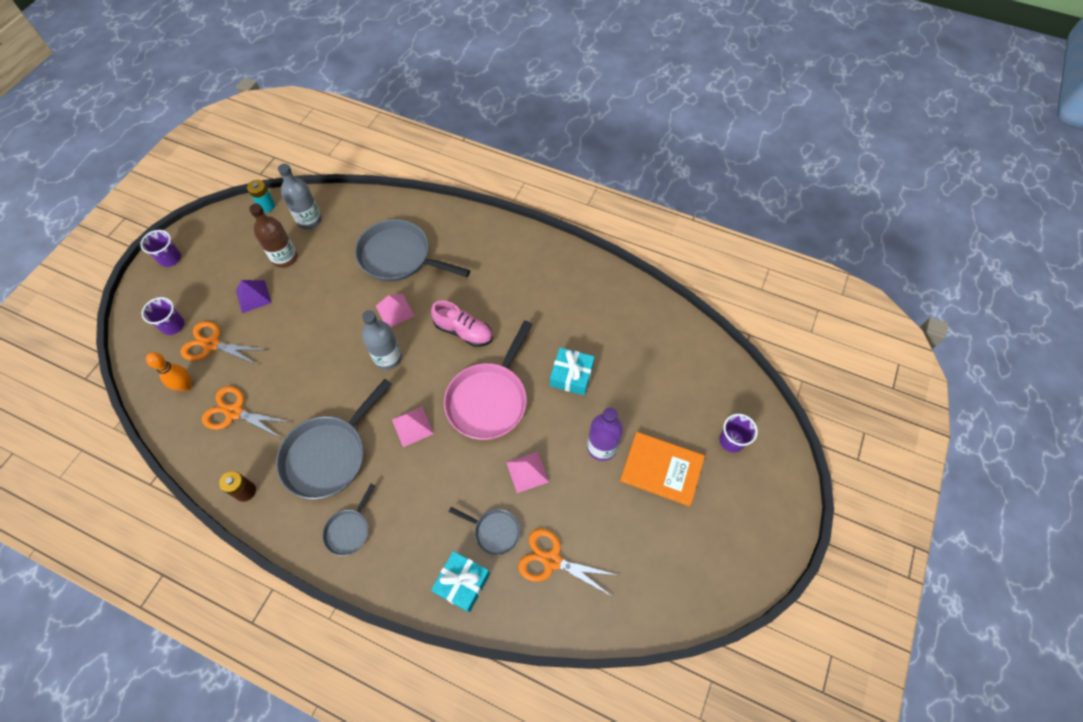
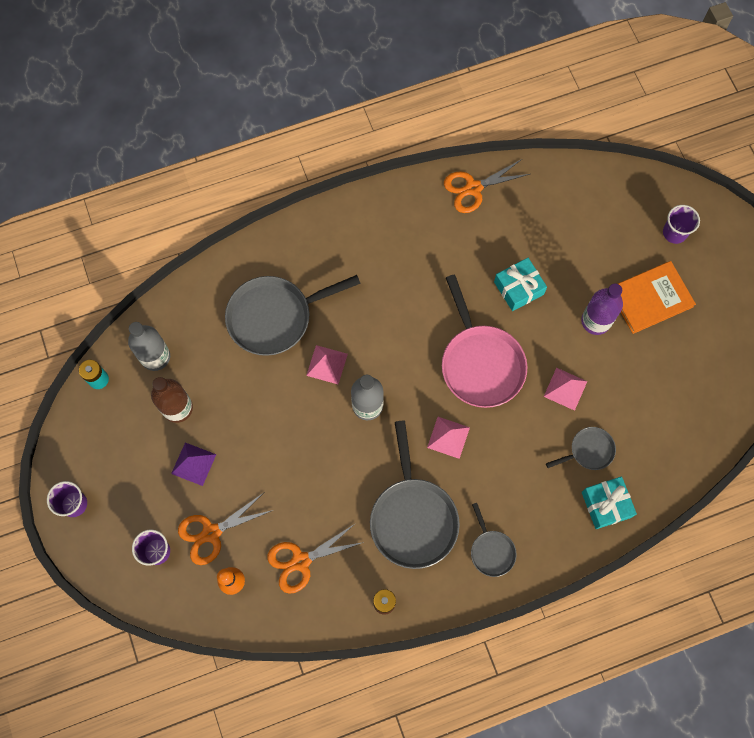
camera: 45 degrees left, 10 degrees up
pink shoe [431,301,493,347] -> none
orange scissors [518,529,617,596] -> orange scissors moved to [444,159,530,213]

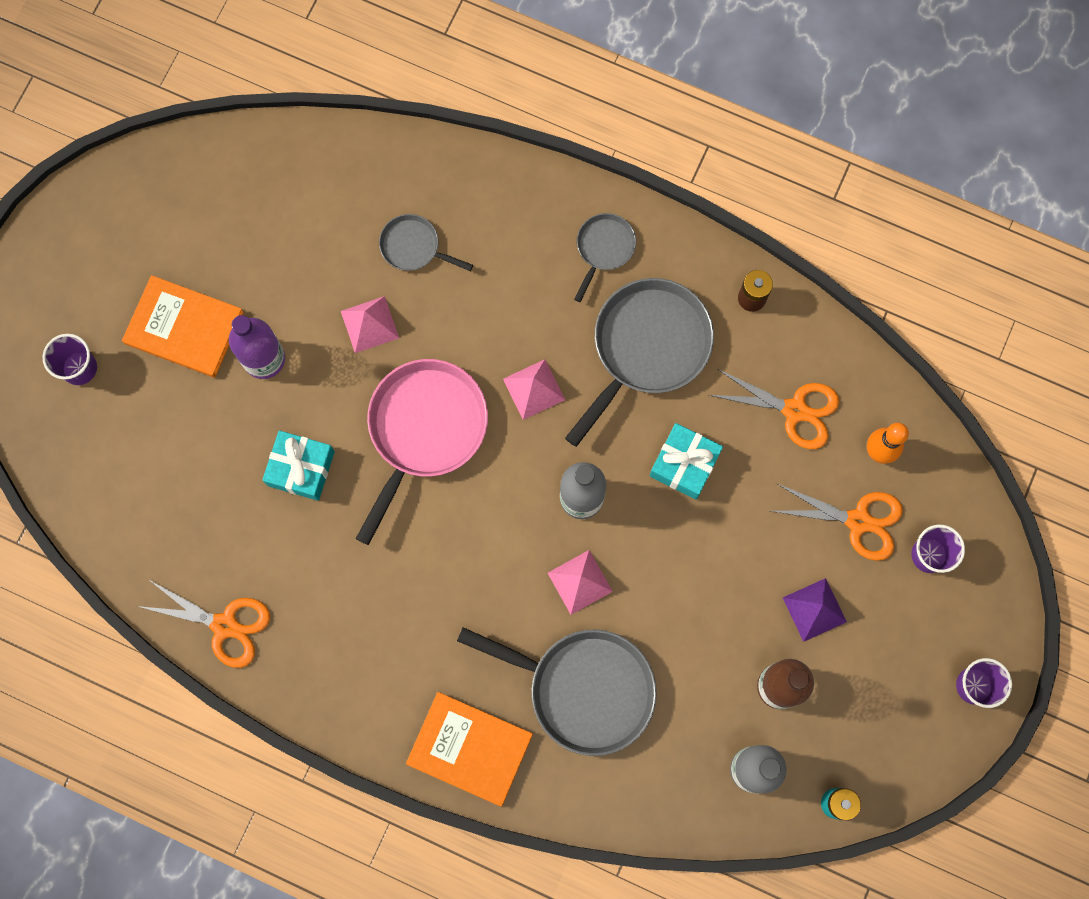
camera: 135 degrees left, 5 degrees up
turquoise gift [582,476,637,529] -> turquoise gift moved to [650,423,723,499]
none -> orange book [406,692,533,806]

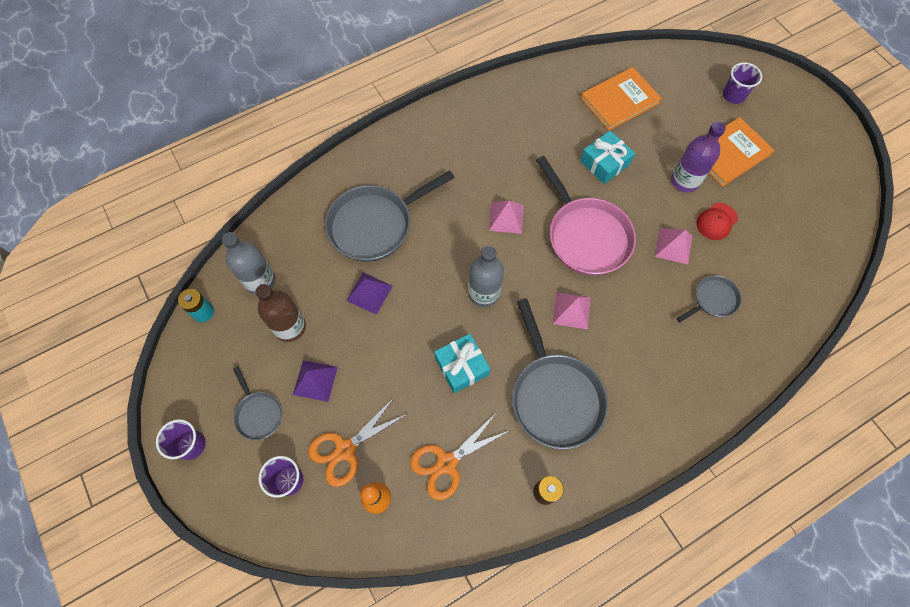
camera: 125 degrees right, 10 degrees down
orange scissors [137,579,270,668] -> none
orange book [406,692,533,806] -> orange book moved to [581,67,662,131]
pink pyramid [548,550,613,615] -> pink pyramid moved to [489,201,524,234]
grey pan [574,213,636,302] -> grey pan moved to [233,366,282,440]
none -> purple pyramid [346,273,393,315]
none -> red cap [696,203,738,240]

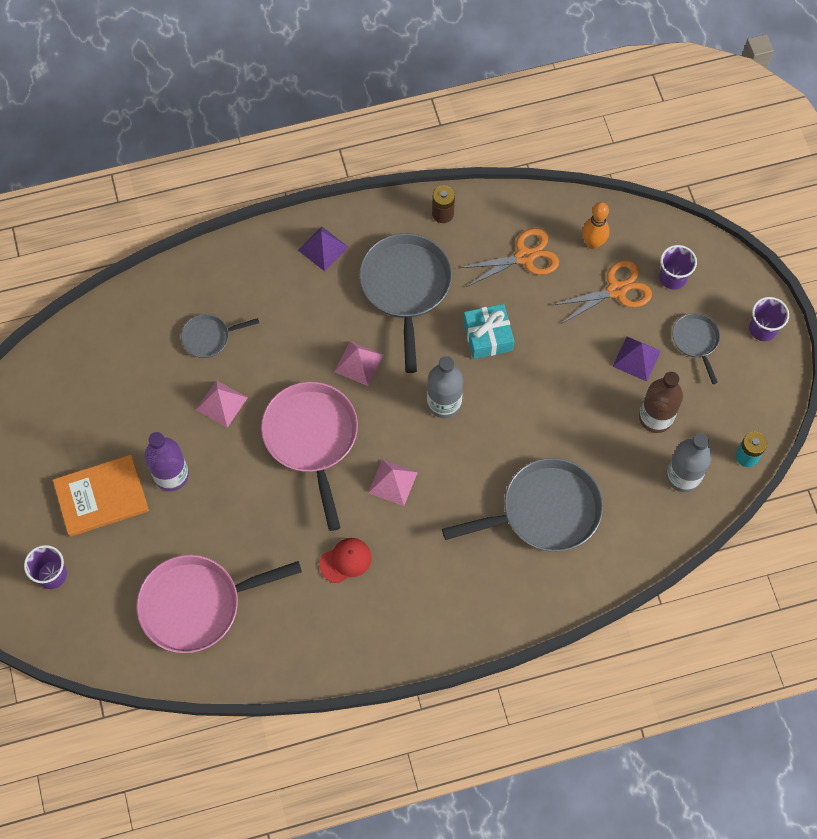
camera: 165 degrees left, 0 degrees up
purple pyramid [346,273,393,315] -> purple pyramid moved to [298,227,348,271]
turquoise gift [580,131,635,184] -> none
orange book [581,67,662,131] -> pink pan [137,555,302,653]
red cap [696,203,738,240] -> red cap moved to [319,538,372,583]

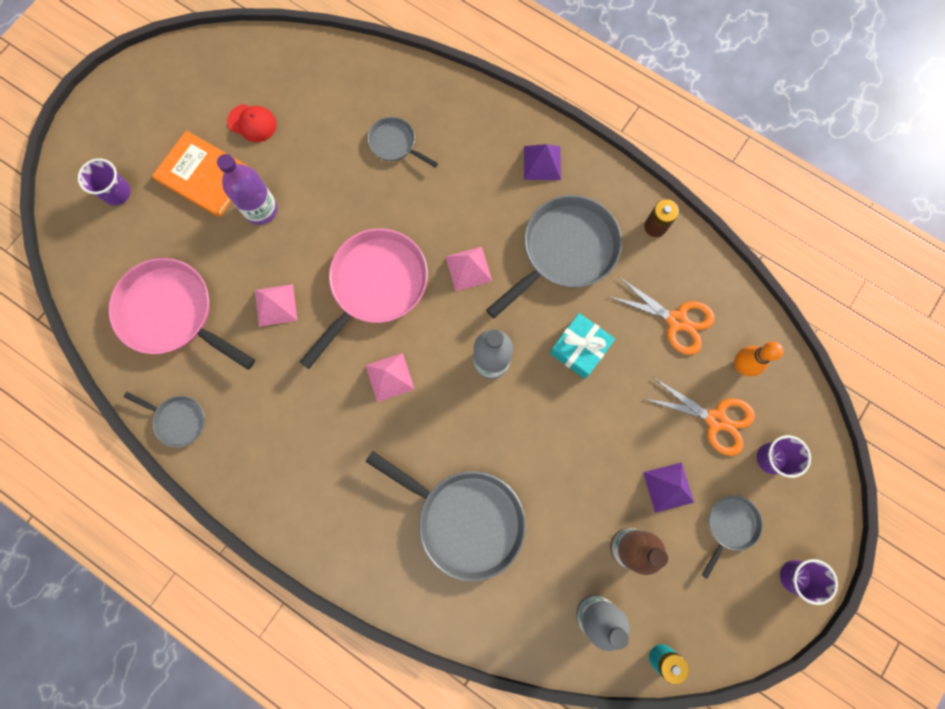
camera: 50 degrees right, 10 degrees up
pink pyramid [196,380,248,428] -> pink pyramid moved to [255,284,297,327]
red cap [319,538,372,583] -> red cap moved to [227,104,277,142]
none -> grey pan [124,392,205,448]

